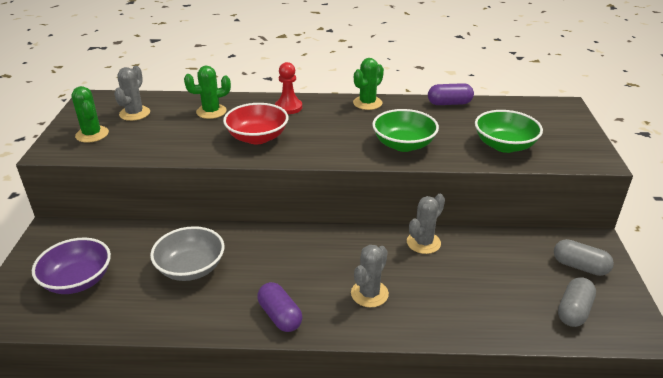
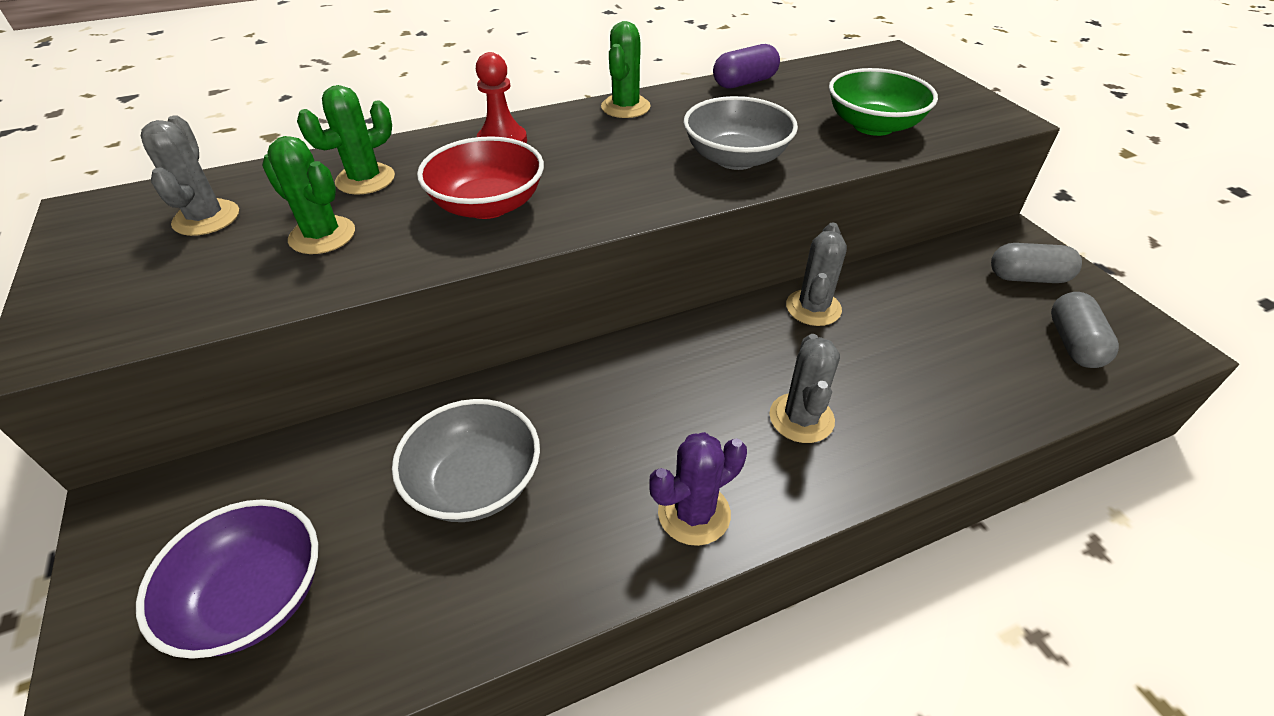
camera: 25 degrees left, 10 degrees up
green cactus [72,86,109,143] -> green cactus moved to [262,136,355,254]
purple capsule [257,282,302,332] -> purple cactus [649,432,747,546]
green bowl [372,109,439,152] -> grey bowl [683,96,798,170]

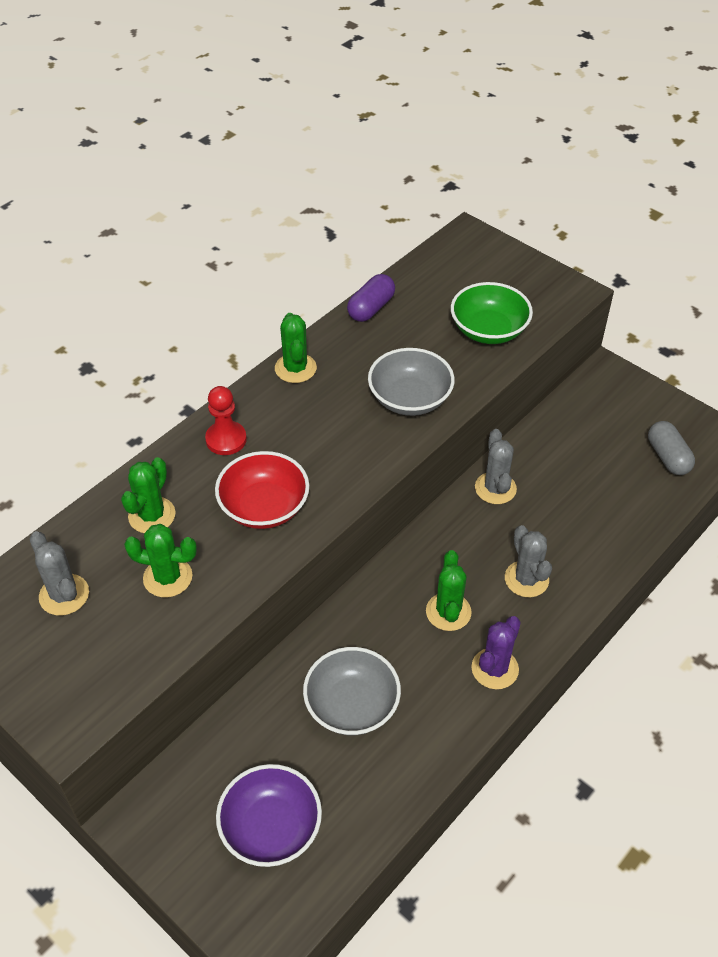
camera: 25 degrees left, 5 degrees up
grey capsule [991,243,1082,283] -> none
none -> green cactus [426,550,472,631]

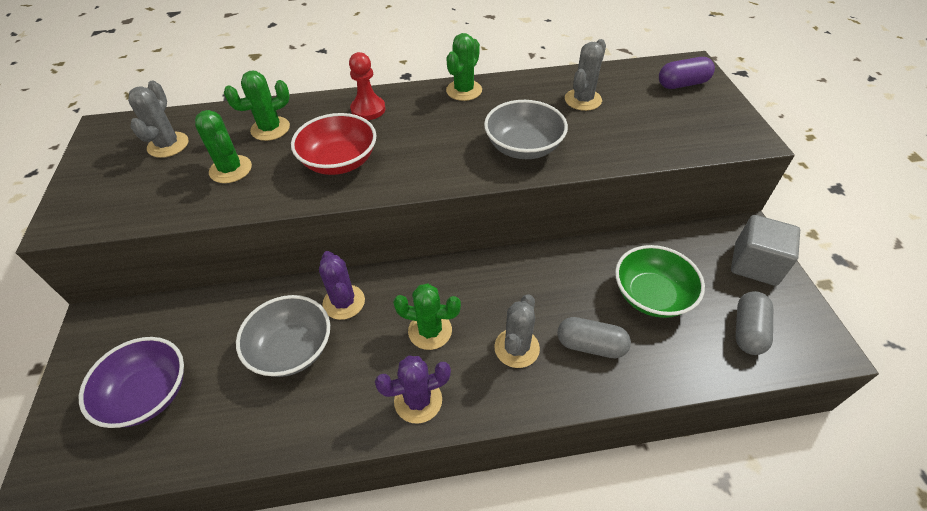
camera: 40 degrees right, 0 degrees up
purple capsule [347,274,395,322] -> purple capsule moved to [659,57,715,89]
green cactus [426,550,472,631] -> green cactus turned 60 degrees clockwise [393,283,461,350]
green bowl [451,282,533,344] -> green bowl moved to [615,245,705,318]
grey cactus [475,429,517,504] -> grey cactus moved to [565,39,606,111]
none -> purple cactus [319,251,365,320]
none -> grey capsule [558,317,631,358]
none -> grey cube [731,215,800,286]

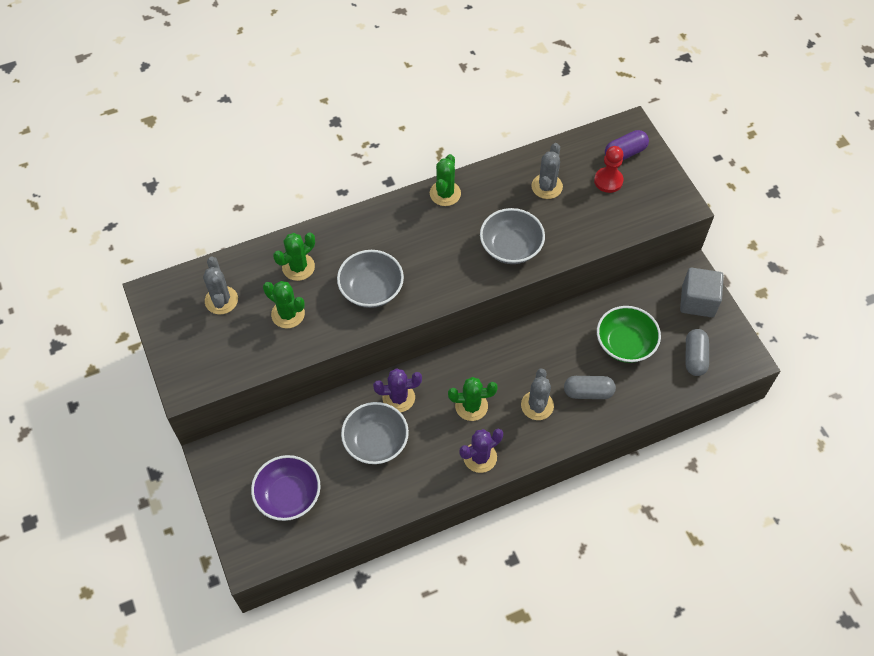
camera: 15 degrees left, 10 degrees up
red bowl [291,113,376,175] -> grey bowl [337,250,404,308]
purple cactus [319,251,365,320] -> purple cactus turned 60 degrees counterclockwise [373,368,422,412]
red pawn [349,52,386,120] -> red pawn moved to [594,146,624,193]

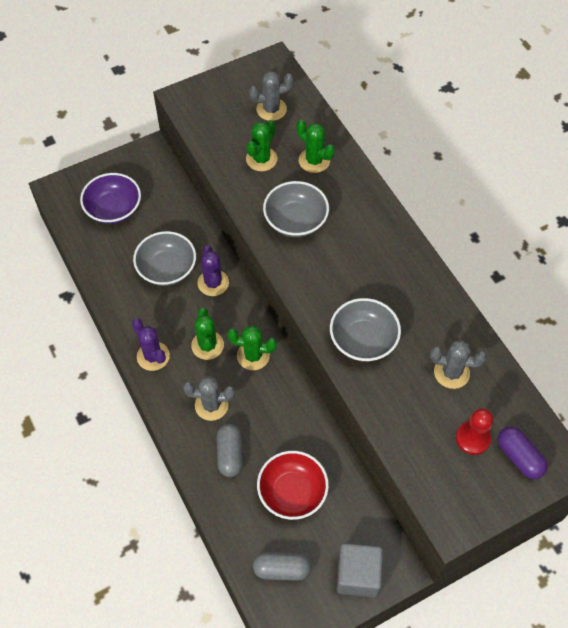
camera: 85 degrees right, 0 degrees up
green cactus [430,154,461,206] -> green cactus moved to [227,325,277,370]
green bowl [597,306,661,363] -> red bowl [257,451,329,520]

